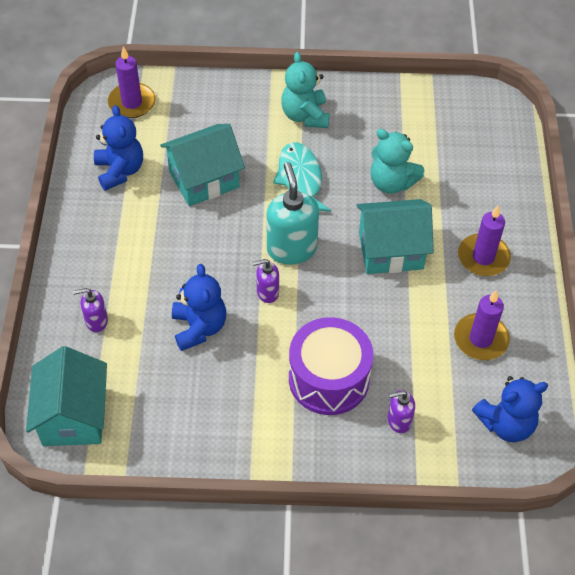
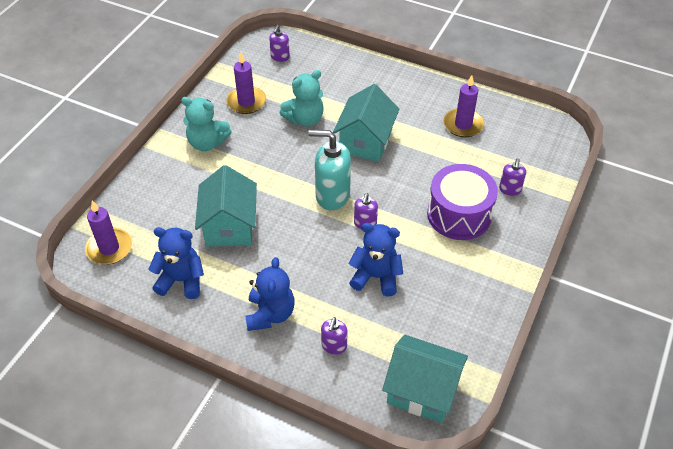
camera: 65 degrees left, 5 degrees down
turquoise fish [273,142,331,212] -> none
purple candle [458,206,511,276] -> purple candle moved to [226,52,266,114]
blue teddy bear [472,376,548,442] -> blue teddy bear moved to [245,257,295,331]
none -> purple soap dispenser [269,25,290,62]

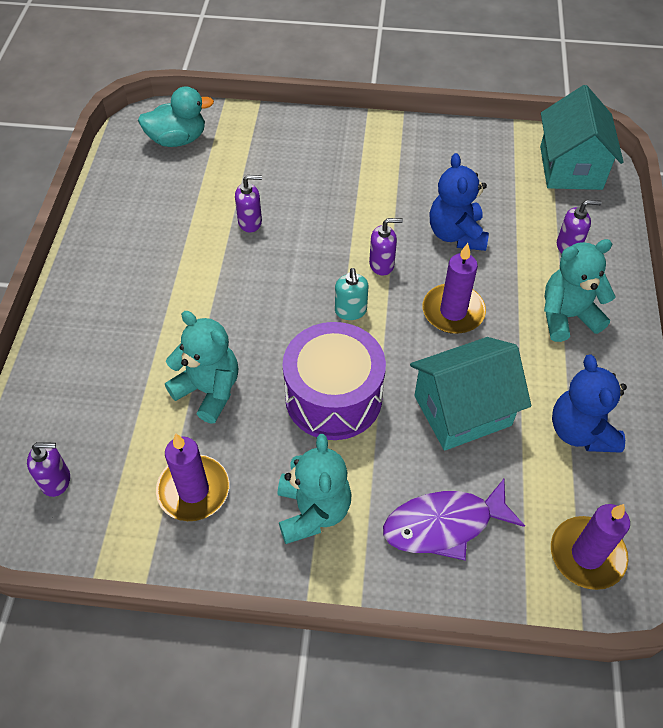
camera: 110 degrees left, 5 degrees up
blue teddy bear [245,257,295,331] -> turquoise teddy bear [544,239,616,342]
turquoise soap dispenser [308,130,351,210] -> turquoise soap dispenser [335,268,368,320], size x0.53
turquoise house [333,84,399,162] -> none
purple drum [427,164,498,240] -> purple drum moved to [283,322,386,440]
purple candle [443,75,484,137] -> purple candle moved to [423,243,486,334]
purple soap dispenser [499,158,526,196] -> purple soap dispenser moved to [235,175,262,232]
none -> turquoise duck [138,86,214,147]
none -> purple fish [383,479,525,561]

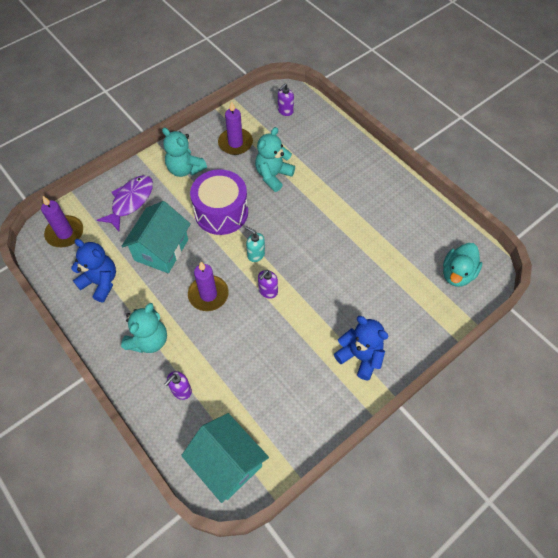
camera: 135 degrees right, 5 degrees up
turquoise teddy bear [165,311,238,424] -> turquoise teddy bear turned 135 degrees clockwise [255,127,295,192]
purple soap dispenser [235,175,262,232] -> none
blue teddy bear [430,153,489,251] -> blue teddy bear moved to [334,316,389,380]

